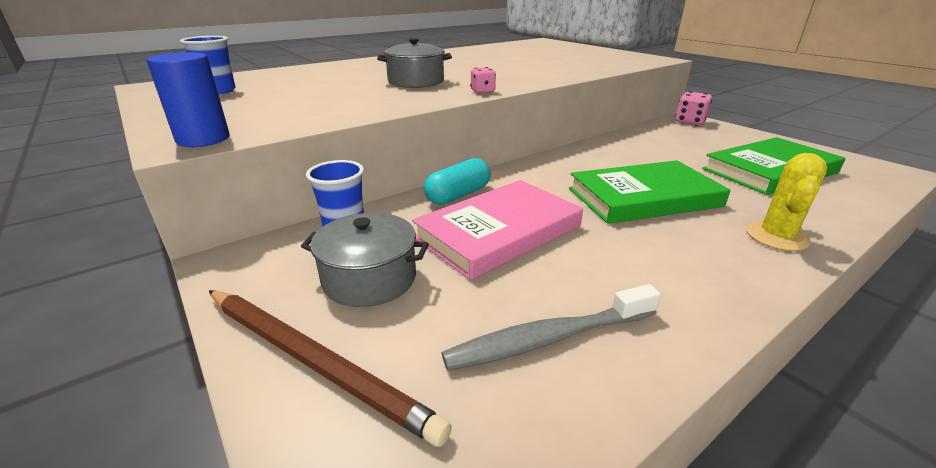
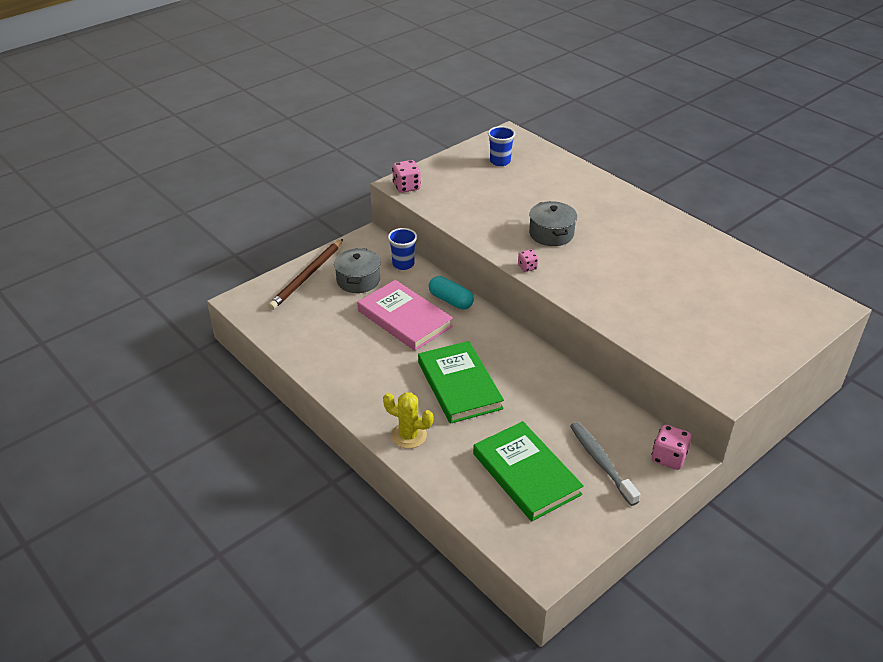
camera: 85 degrees right, 10 degrees up
blue cylinder [147,52,230,147] -> pink dice [392,160,421,193]
grey toothbrush [442,284,661,370] -> grey toothbrush moved to [570,422,640,506]

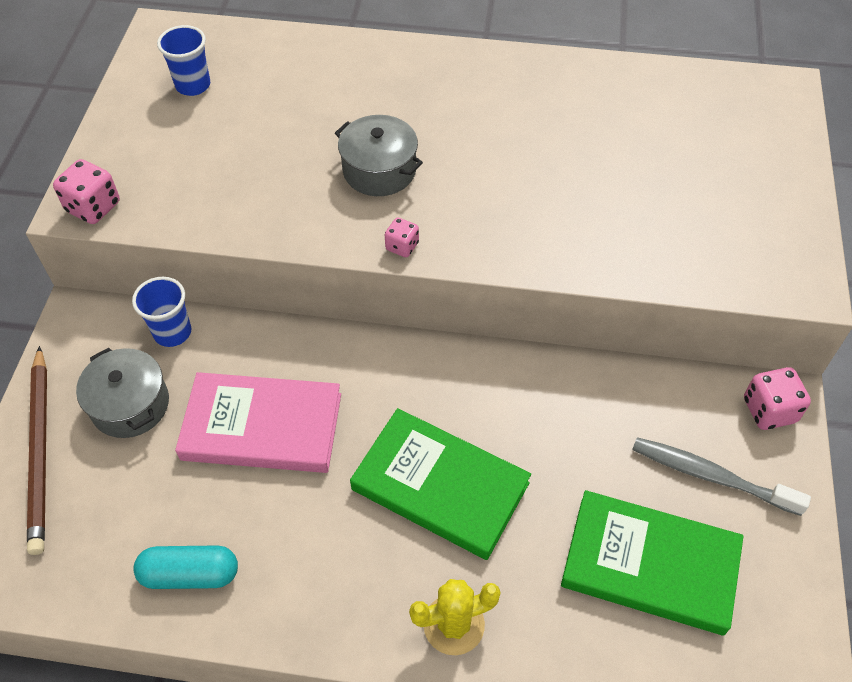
camera: 40 degrees left, 15 degrees up
turquoise capsule [429,276,474,310] -> turquoise capsule moved to [133,545,238,589]

